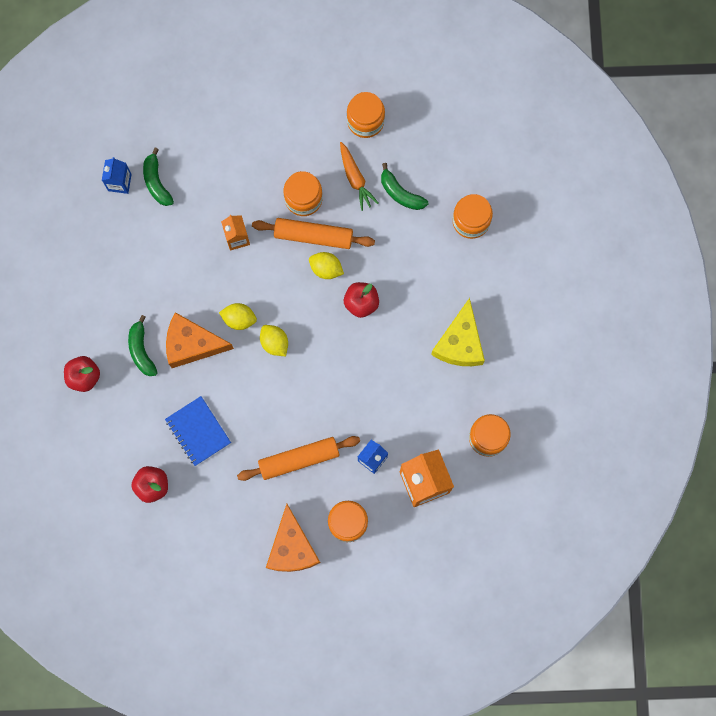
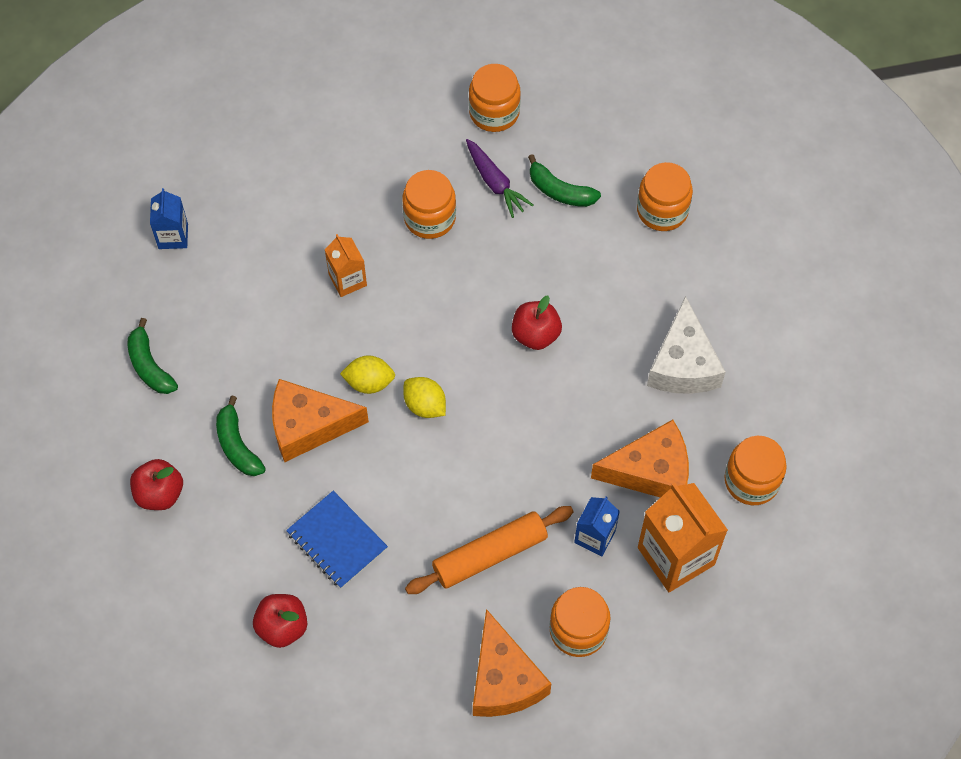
camera: 10 degrees left, 15 degrees down
green banana [143,147,174,206] -> green banana moved to [128,318,178,394]
orange rolling pin [252,218,375,249] -> none
yellow lemon [309,252,344,279] -> none
orange carrot [340,142,378,211] -> purple carrot [466,139,533,218]
yellow cheese [431,298,485,366] -> white cheese [647,296,725,394]
none -> orange cheese [591,420,689,498]

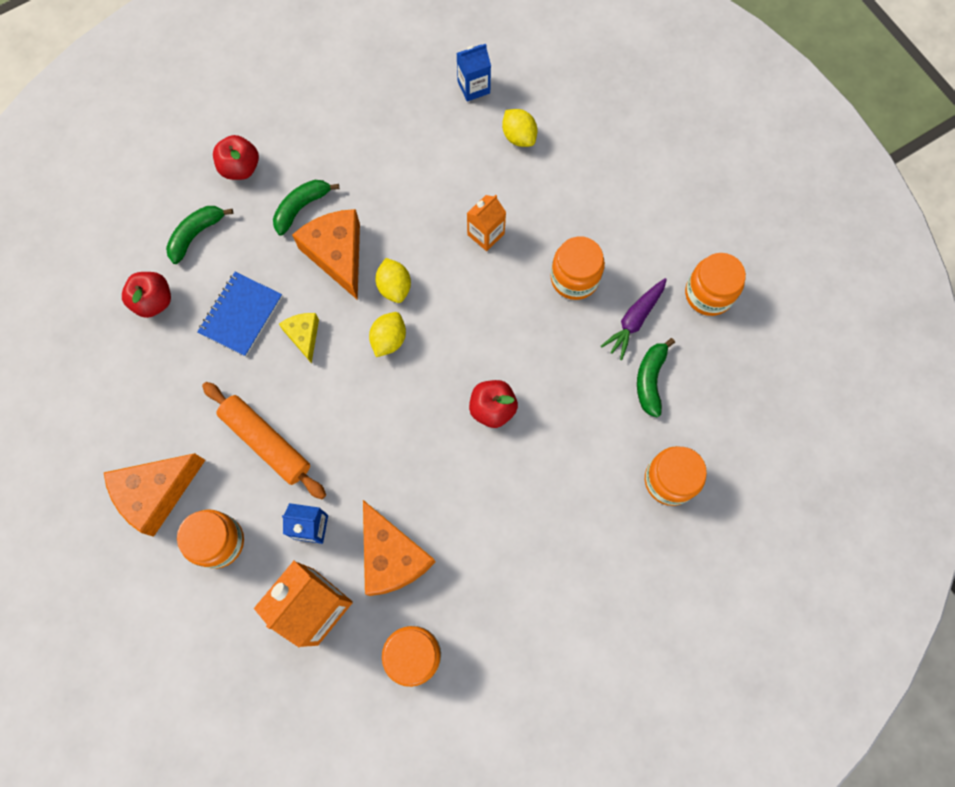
camera: 70 degrees right, 10 degrees up
green banana [128,318,178,394] -> green banana moved to [166,206,233,264]
white cheese [647,296,725,394] -> none
none -> yellow cheese [279,313,319,364]
none -> yellow lemon [502,109,537,147]

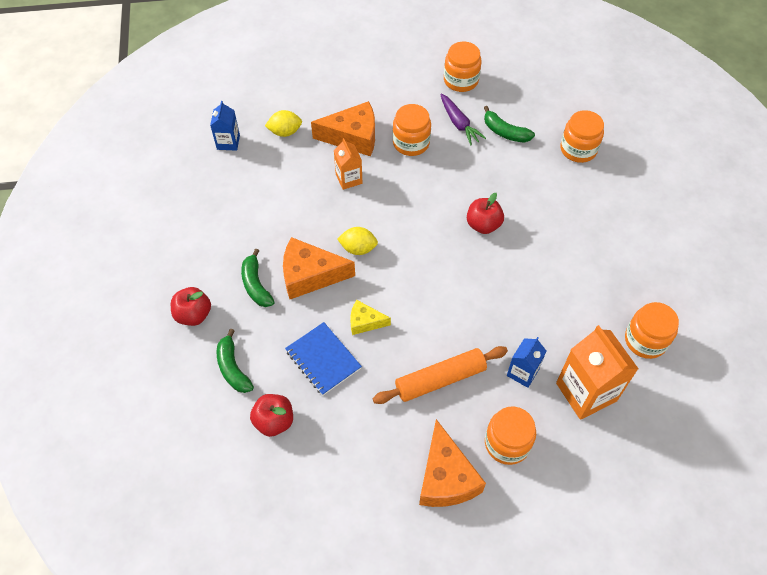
camera: 65 degrees left, 15 degrees down
orange cheese [363,500,435,596] -> orange cheese moved to [311,101,375,156]
yellow lemon [369,312,406,357] -> none

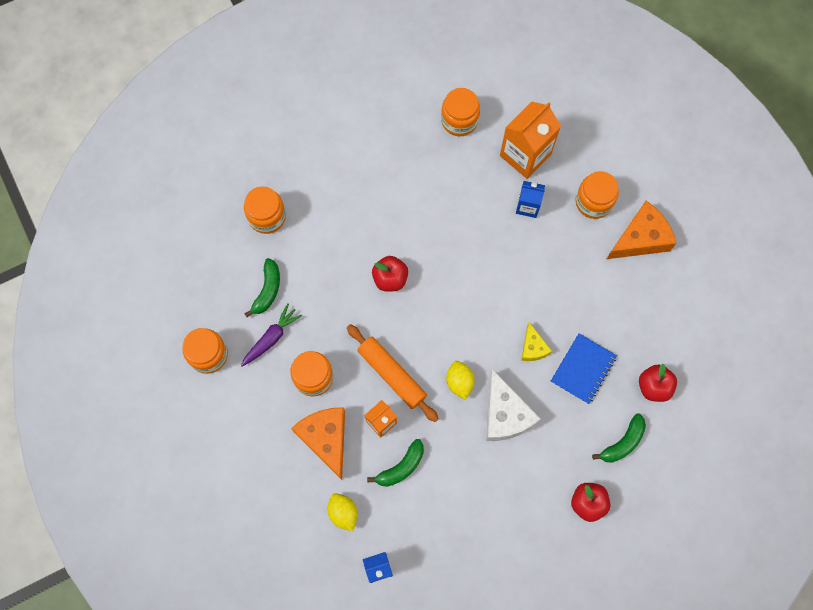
camera: 110 degrees left, 15 degrees up
green banana [241,249,275,307] -> green banana moved to [367,439,424,487]
orange cheese [283,237,355,299] -> white cheese [486,369,541,441]
orange rolling pin [373,346,508,404] -> orange rolling pin moved to [347,324,439,422]

